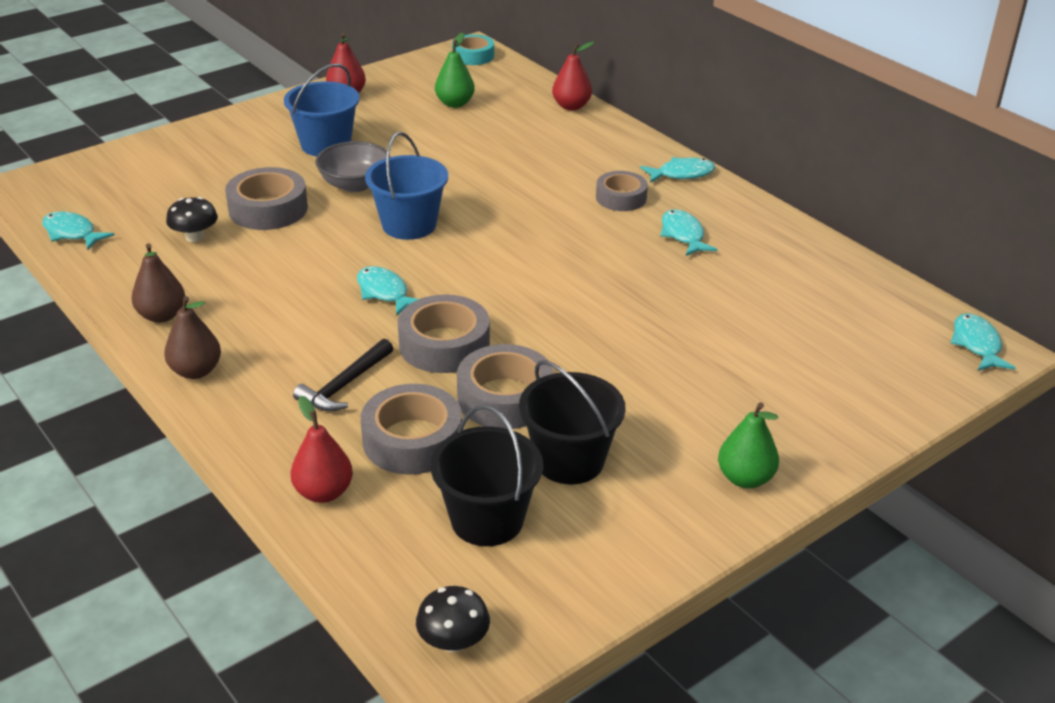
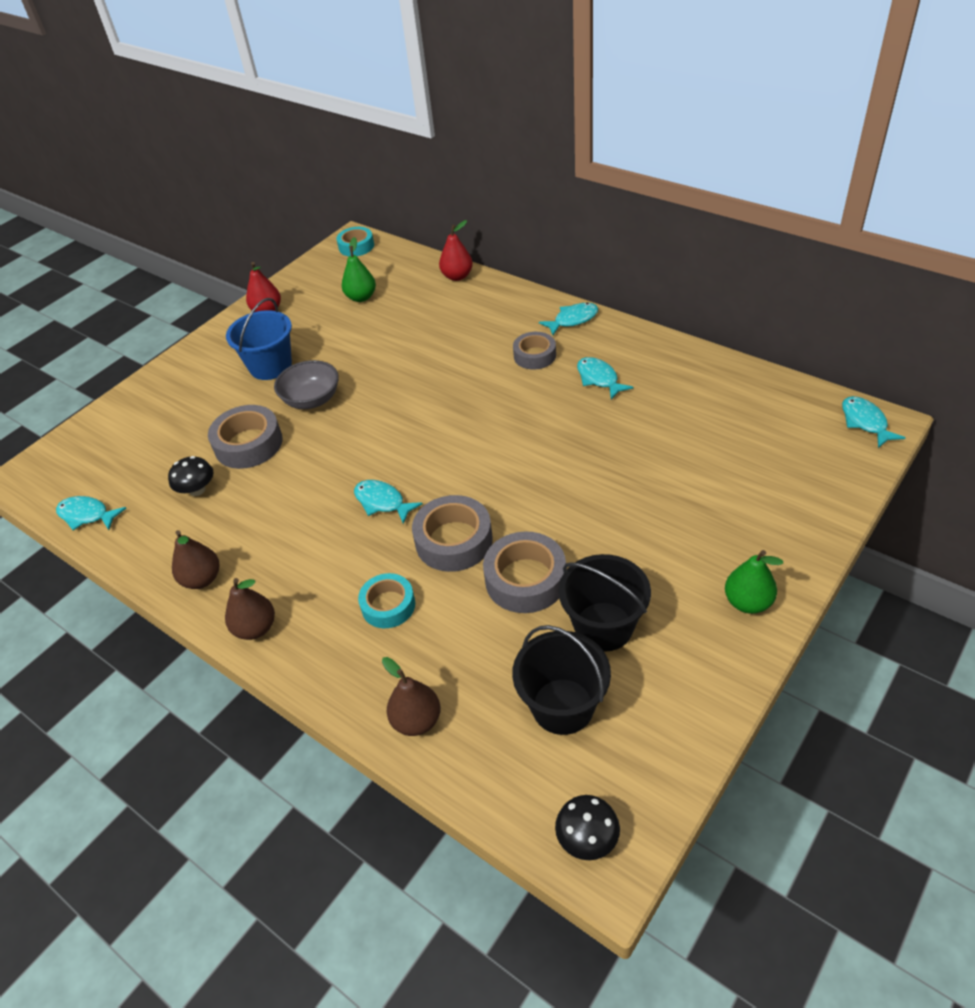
camera: 10 degrees left, 10 degrees up
red pear [291,396,353,503] -> brown pear [382,657,441,736]
black hammer [293,339,393,412] -> turquoise tape [358,573,415,628]
grey tape [361,384,462,475] -> none
blue bucket [365,132,448,240] -> none

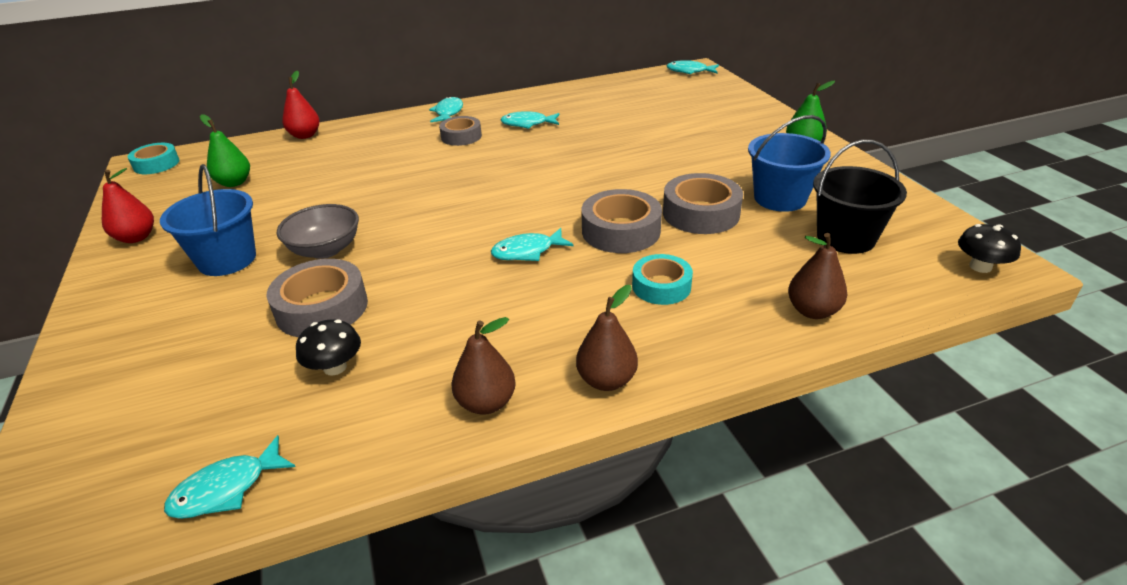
camera: 60 degrees left, 10 degrees down
black bucket [558,554,651,652] -> blue bucket [748,115,831,212]

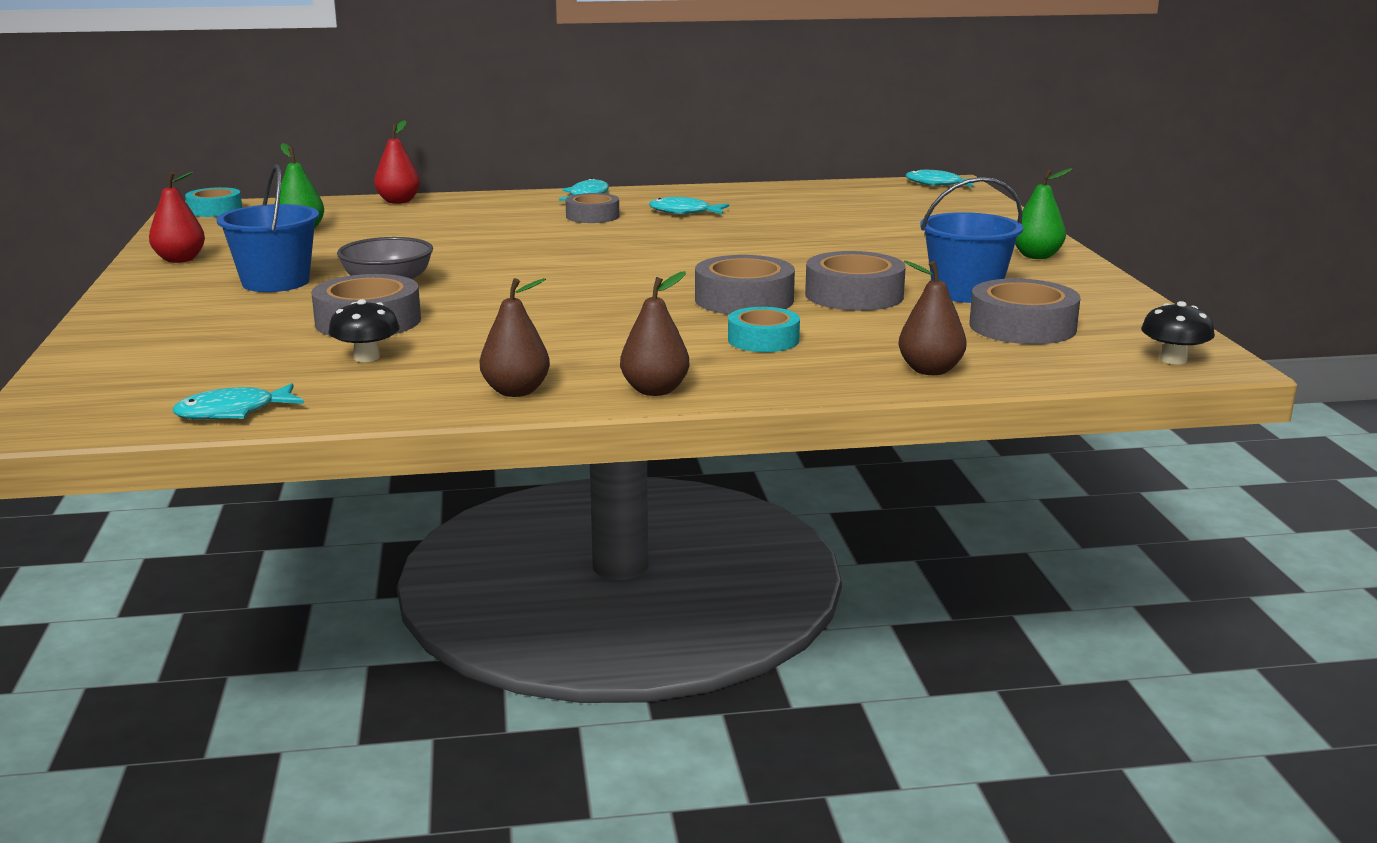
camera: 10 degrees right, 15 degrees down
turquoise fish [491,228,574,261] -> none
black bucket [813,140,907,254] -> grey tape [969,279,1080,344]

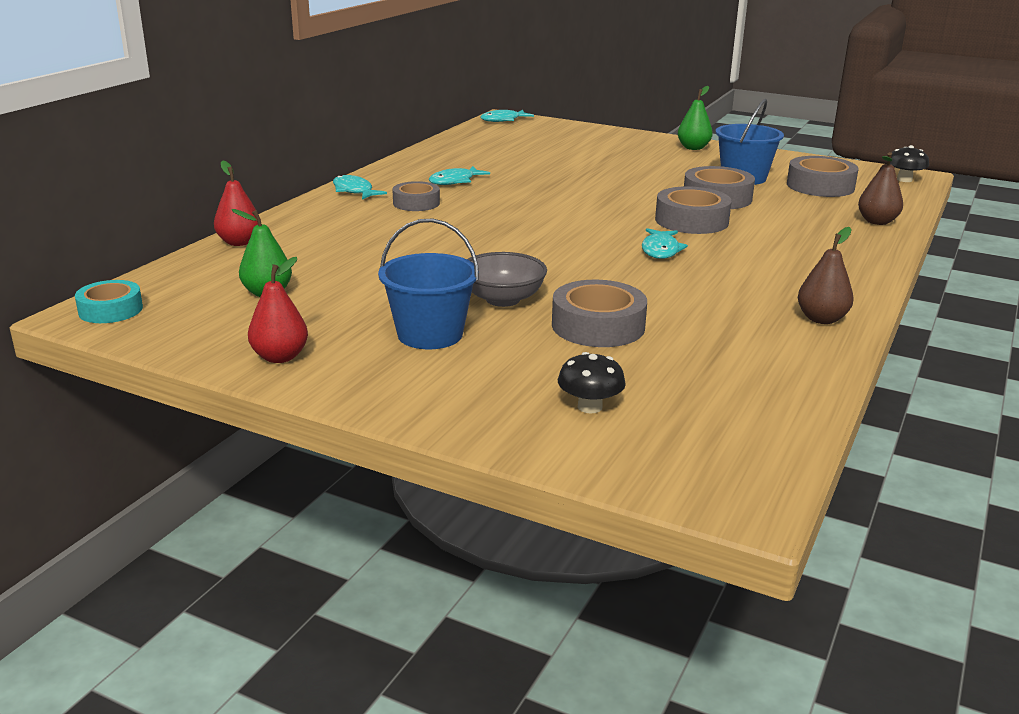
camera: 55 degrees left, 5 degrees up
turquoise fish [172,383,304,420] -> turquoise fish moved to [642,228,688,259]
black mushroom [328,299,400,362] -> black mushroom moved to [558,352,626,413]
brown pear [620,271,689,396] -> none
turquoise tape [728,307,800,352] -> none

